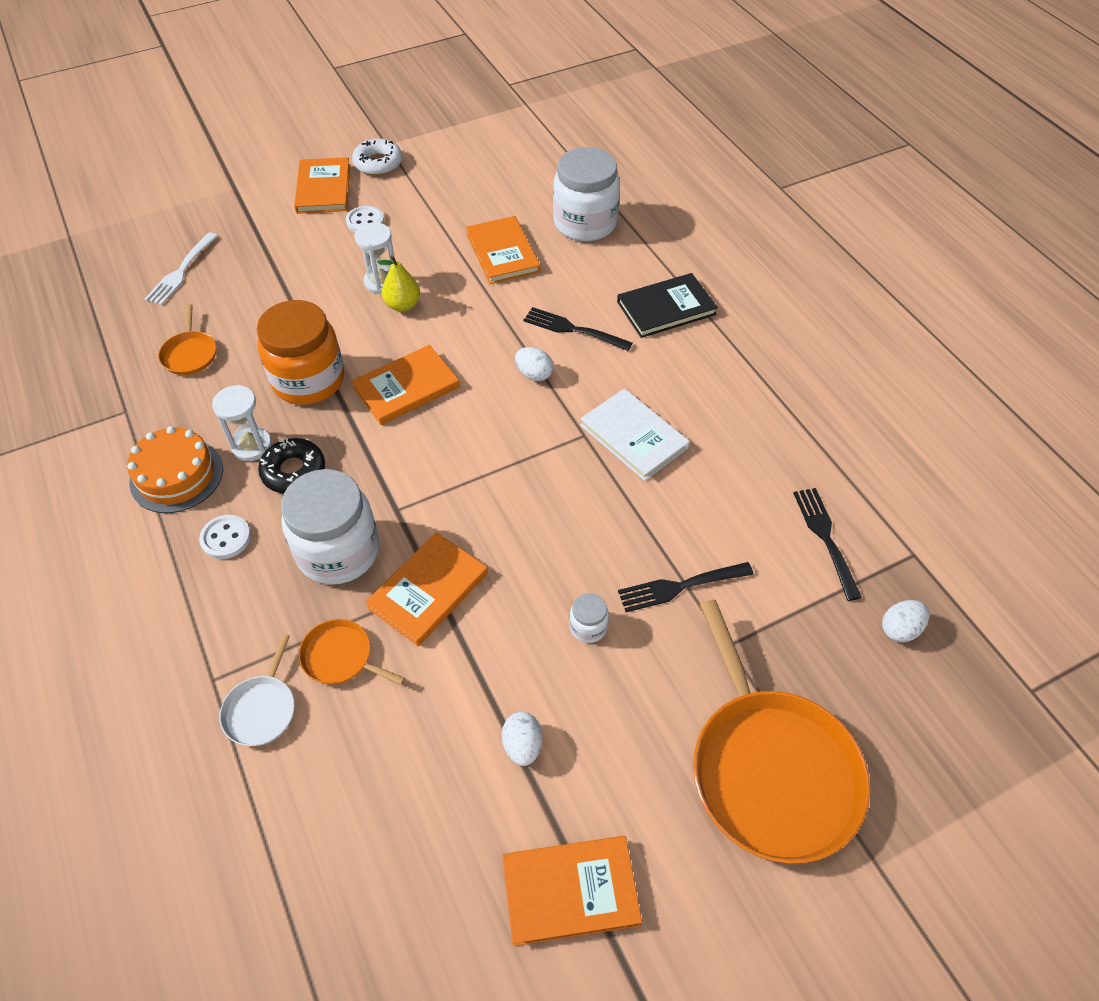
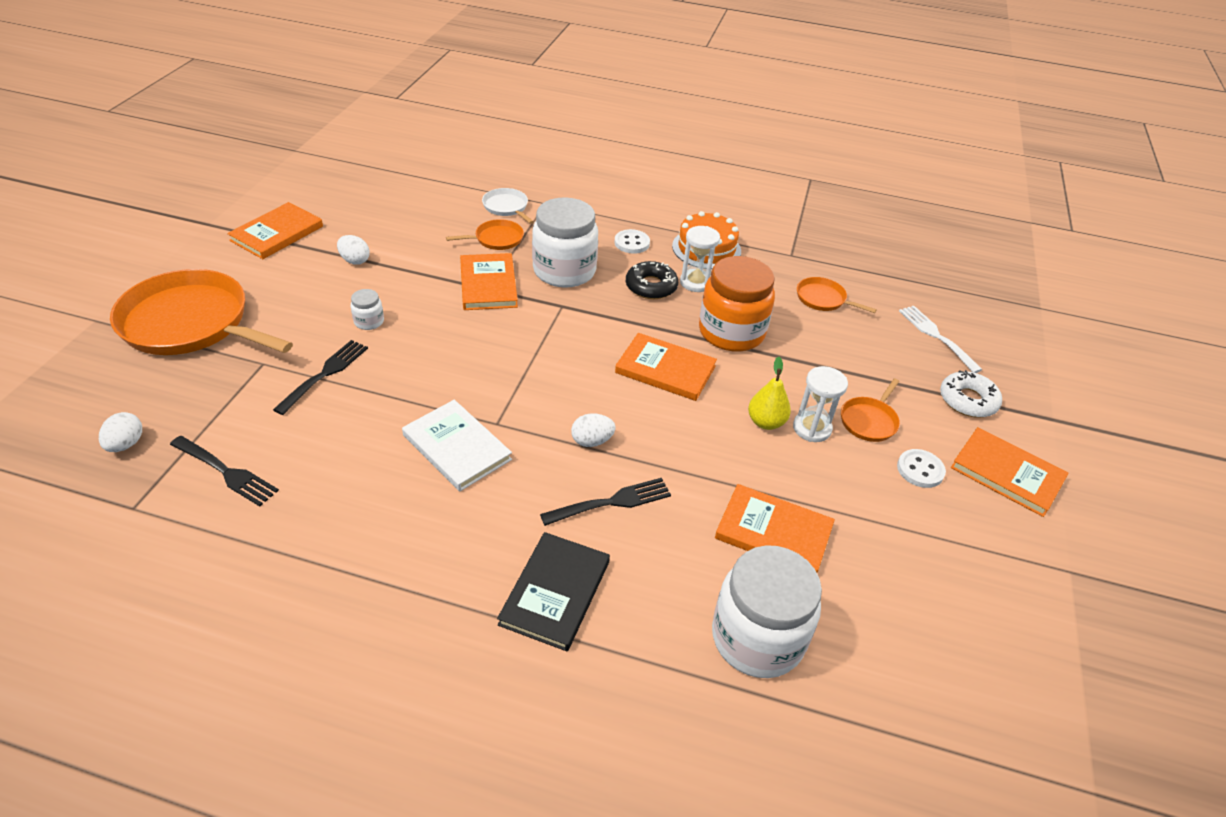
camera: 130 degrees right, 10 degrees down
orange book [351,345,460,425] -> orange book turned 75 degrees counterclockwise [615,333,717,401]
white donut [352,139,402,175] -> white donut moved to [940,370,1002,417]
white book [580,388,690,481] -> white book turned 45 degrees clockwise [402,400,512,491]
none -> orange pan [841,378,900,442]

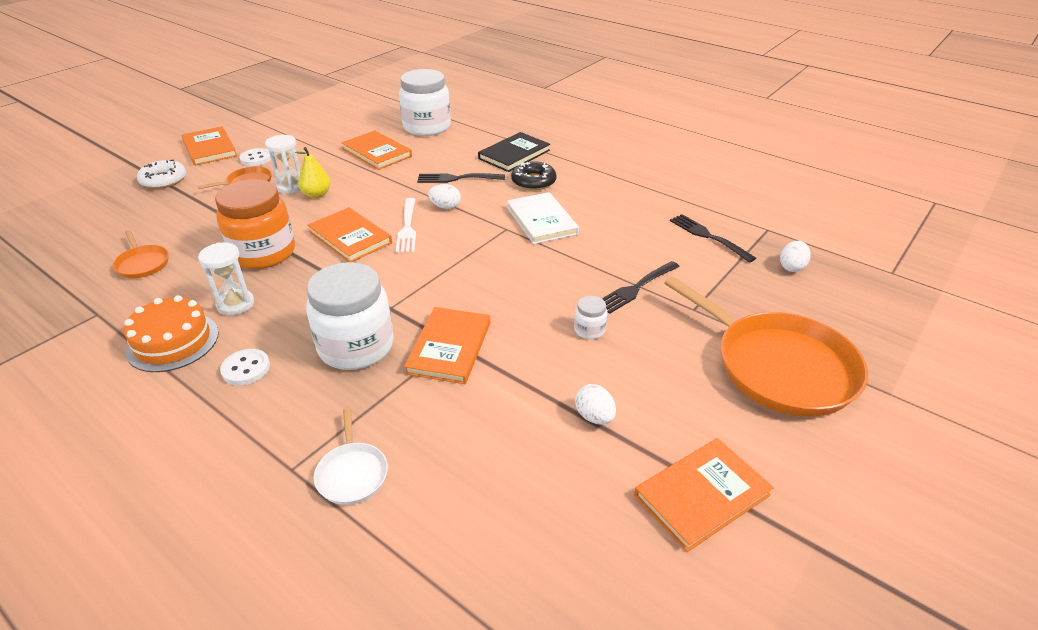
camera: 155 degrees left, 5 degrees down
orange pan [446,219,524,250] -> none
black donut [626,261,678,299] -> black donut moved to [511,161,557,190]
white fork [899,306,982,373] -> white fork moved to [396,198,416,253]

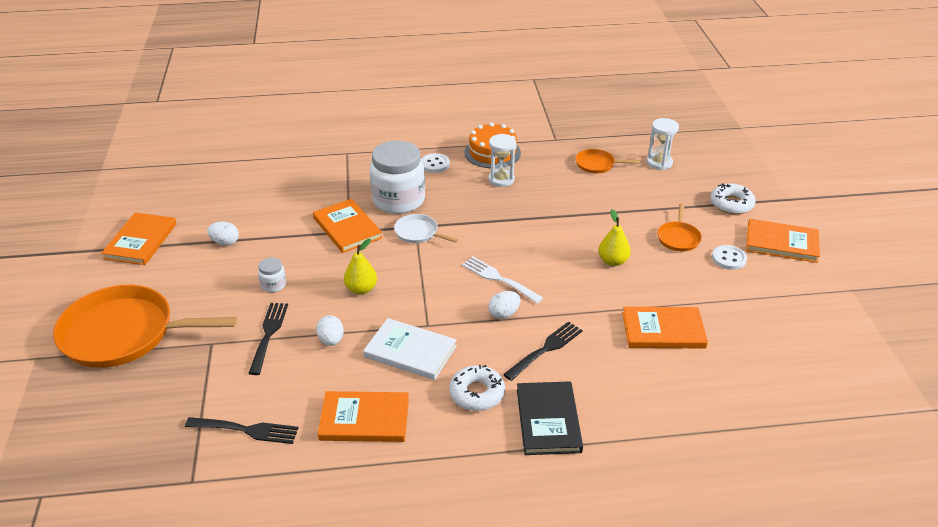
camera: 135 degrees right, 0 degrees up
orange jar [215,179,295,269] -> none
white hourglass [265,135,300,193] -> white hourglass moved to [647,118,679,170]
orange book [307,207,392,262] -> orange book moved to [318,391,409,442]
white pan [314,408,388,505] -> white pan moved to [394,214,458,243]
white jar [399,69,451,136] -> none
black donut [511,161,557,190] -> white donut [449,365,505,411]
white egg [780,241,811,272] -> white egg moved to [316,315,344,346]
none -> yellow pear [344,239,377,294]

